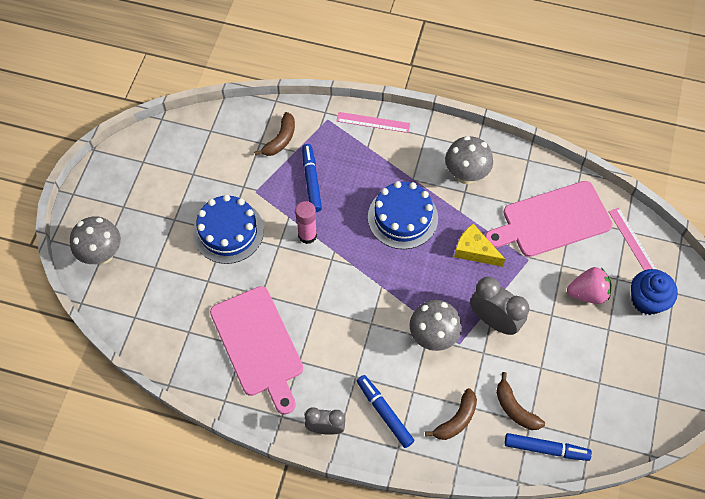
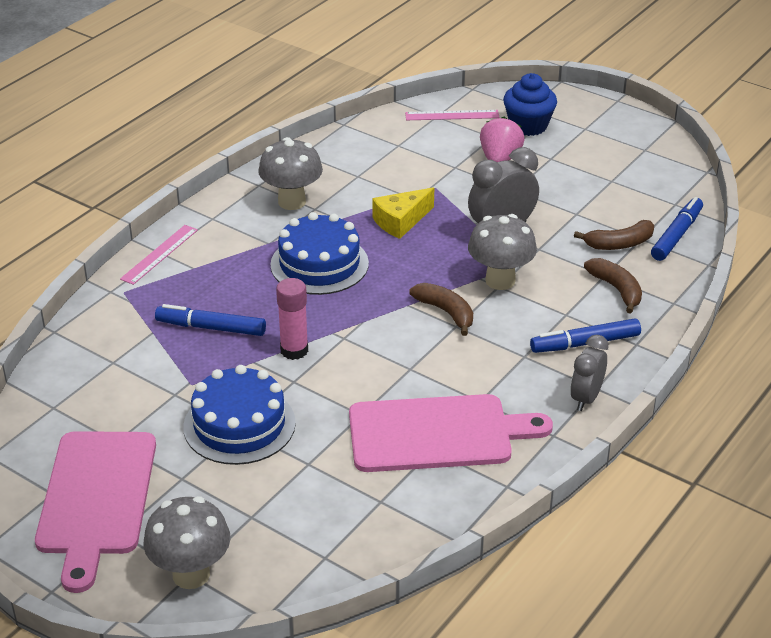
camera: 70 degrees left, 25 degrees down
brown banana [254,112,295,156] -> brown banana moved to [409,283,473,336]
pink cutting board [485,181,613,257] -> pink cutting board moved to [35,431,156,593]

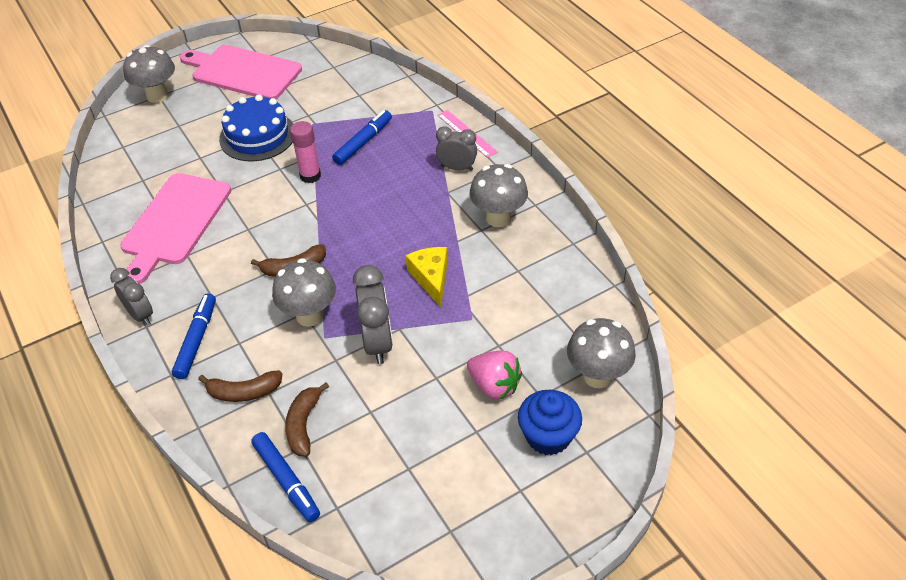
camera: 115 degrees right, 10 degrees up
blue cake [270,212,369,295] -> none
pink ruler [405,110,499,120] -> grey mushroom [567,318,636,388]
none -> grey clock [436,126,477,171]

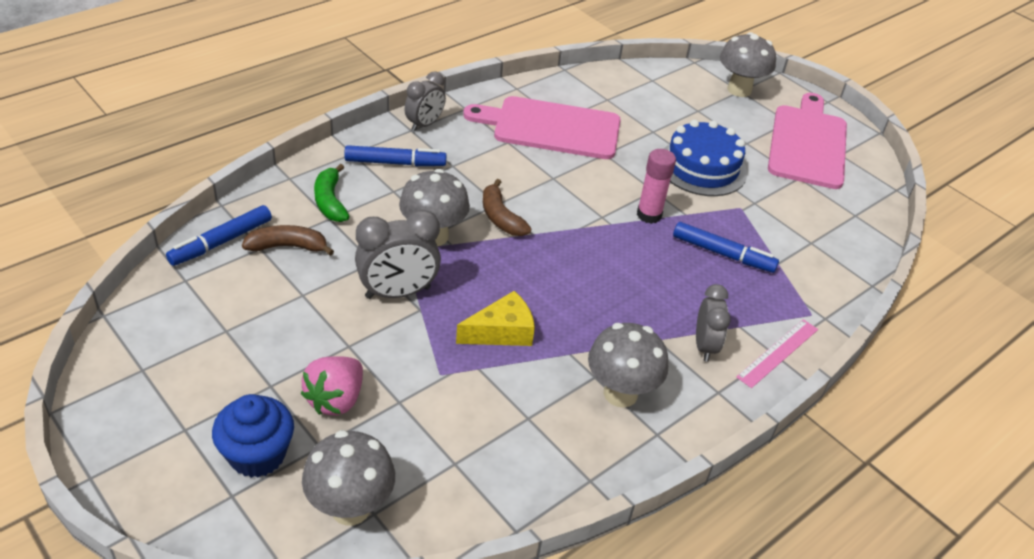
camera: 75 degrees right, 5 degrees down
brown banana [198,371,282,402] -> green banana [314,164,350,222]

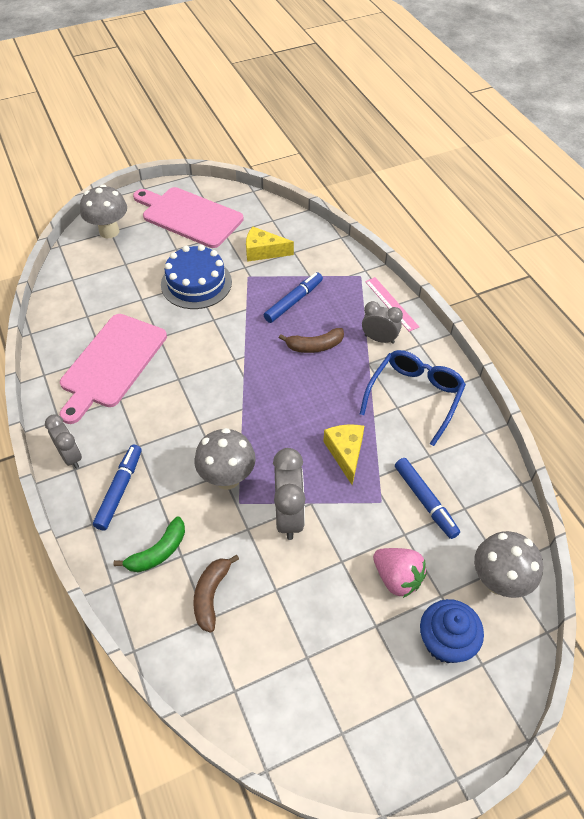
camera: 70 degrees left, 10 degrees up
blue marker [166,205,272,266] -> blue marker moved to [395,458,460,539]
green banana [314,164,350,222] -> green banana turned 45 degrees counterclockwise [113,516,185,572]
brown banana [483,179,531,236] -> brown banana moved to [279,328,344,353]
grey mushroom [588,323,668,408] -> blue glasses [360,350,466,446]
pink glue stick [637,149,676,224] -> none
none -> yellow cheese [246,227,294,262]

